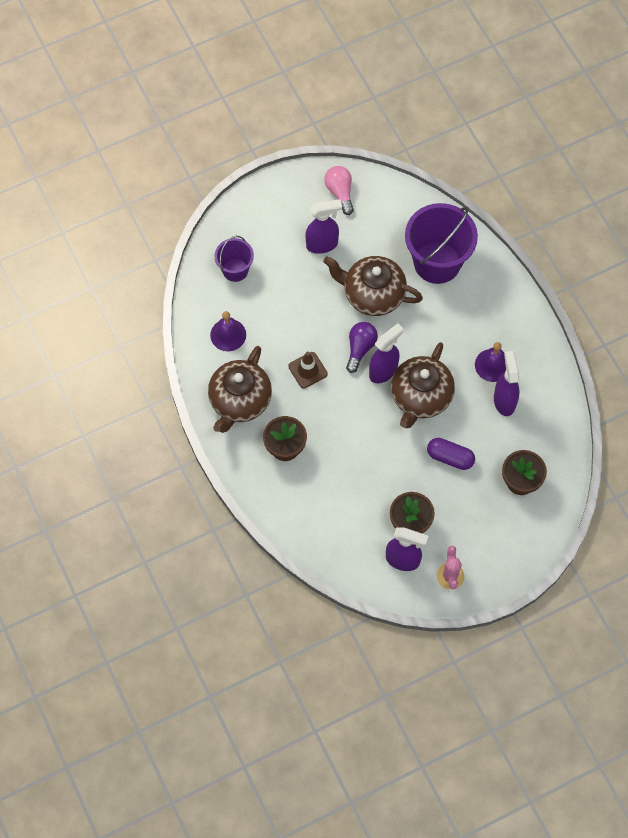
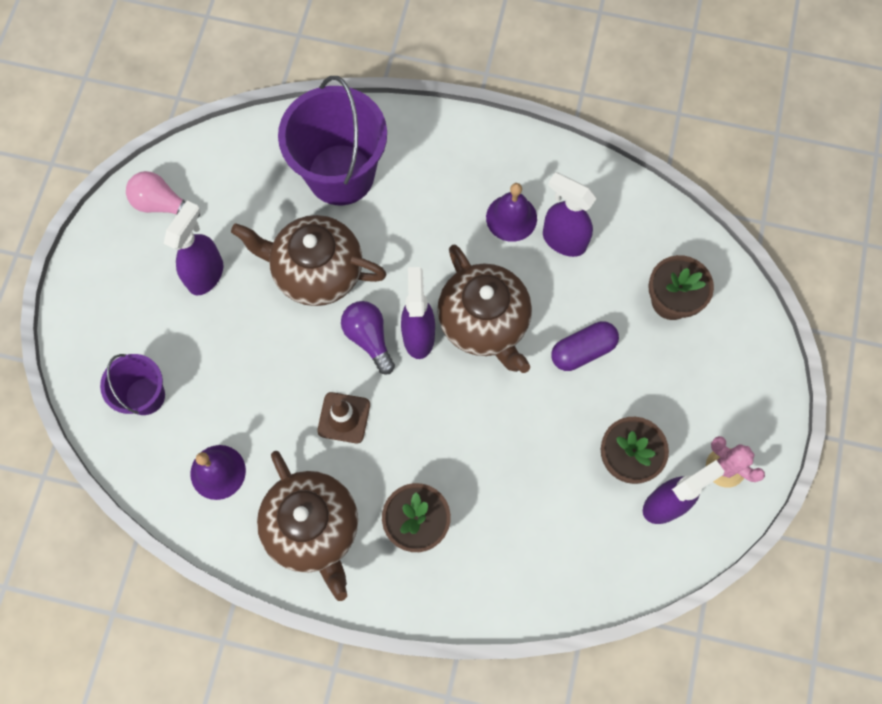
camera: 50 degrees left, 5 degrees up
brown teapot [323,256,423,316] -> brown teapot turned 45 degrees clockwise [231,215,387,306]

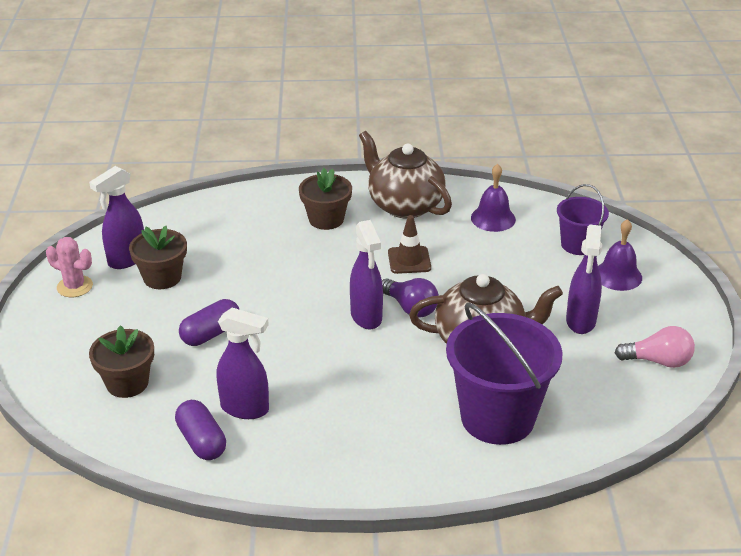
camera: 165 degrees right, 35 degrees down
brown teapot [437,244,532,373] -> none
purple bell [486,183,537,242] -> purple bell moved to [598,219,642,291]
none -> purple capsule [175,400,226,460]

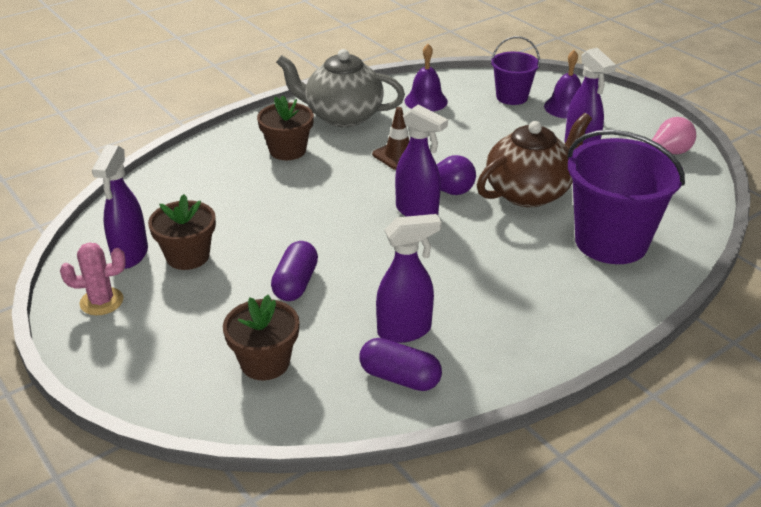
camera: 35 degrees left, 0 degrees up
brown teapot [359,131,452,218] -> grey teapot [277,49,405,127]

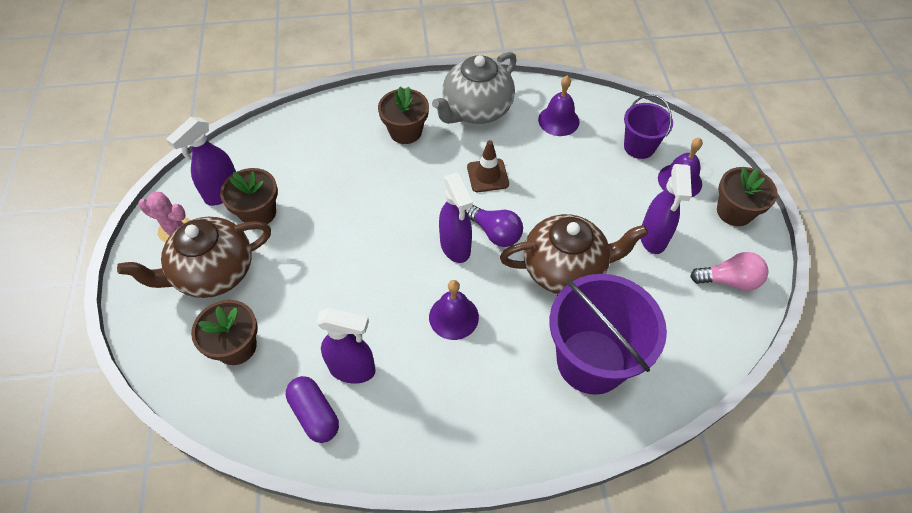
camera: 30 degrees right, 20 degrees up
purple capsule [271,241,318,301] -> none
grey teapot [277,49,405,127] -> grey teapot turned 90 degrees counterclockwise [432,52,517,124]
none -> brown teapot [117,217,271,298]
none -> purple bell [429,280,479,340]
none -> brown flower pot [717,167,778,226]

